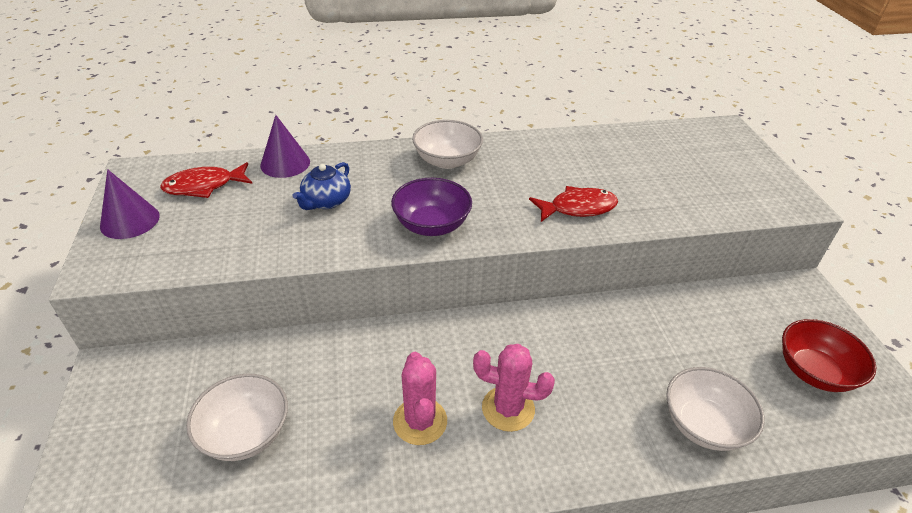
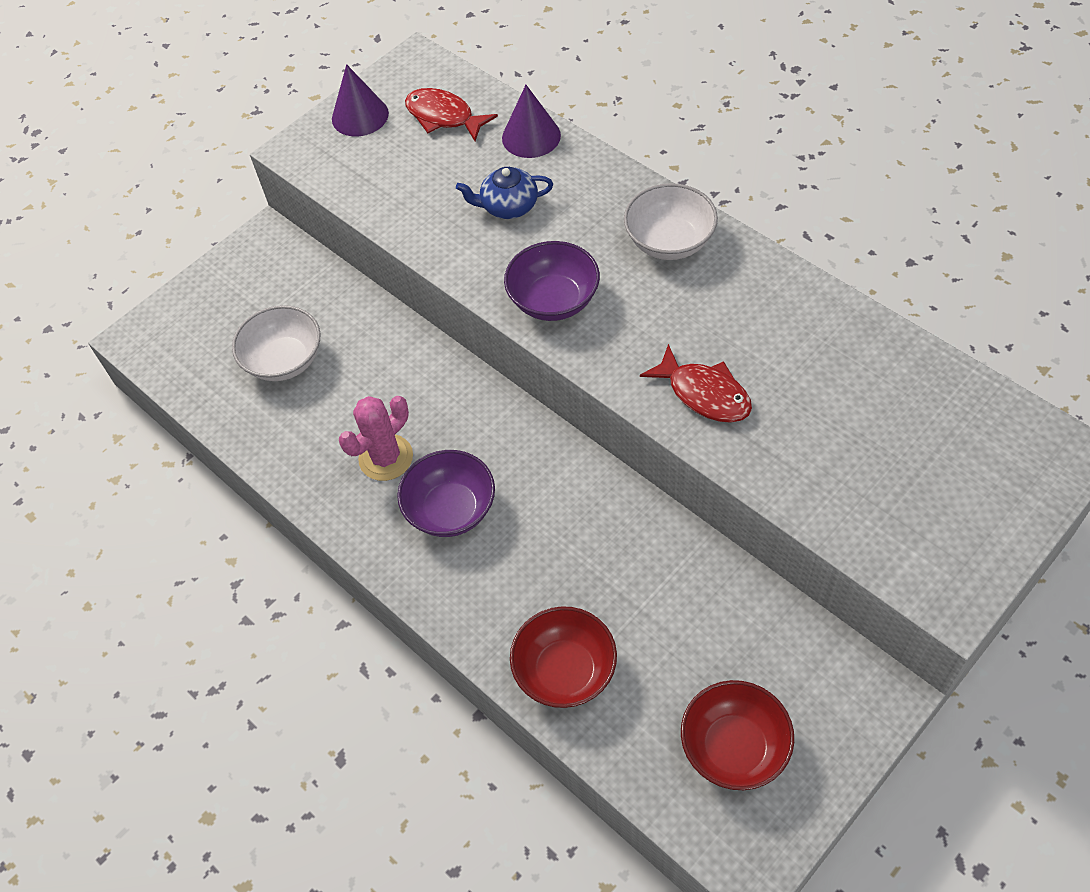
camera: 60 degrees right, 15 degrees up
pink cactus [473,344,555,432] -> purple bowl [397,450,495,537]
white bowl [666,367,765,451] -> red bowl [510,606,617,708]

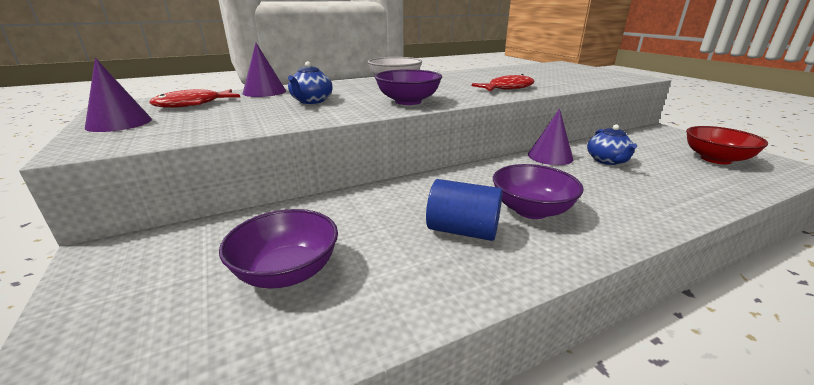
camera: 75 degrees left, 30 degrees down
white bowl [232,305,321,381] -> purple bowl [219,209,338,288]
pink cactus [339,396,413,481] -> blue cylinder [426,179,503,241]
red bowl [510,606,617,708] -> none
none -> purple cone [528,109,574,165]
none -> blue teapot [587,124,637,165]

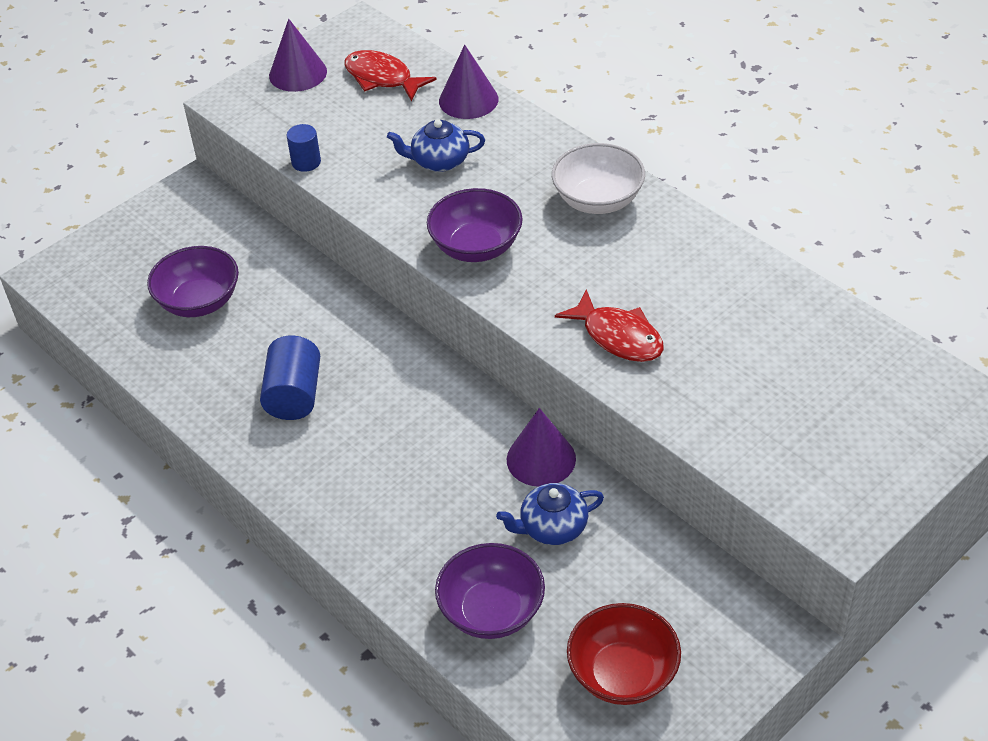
camera: 75 degrees right, 20 degrees up
purple bowl [493,164,583,219] -> purple bowl moved to [435,543,545,639]
none -> blue cylinder [287,124,321,172]

